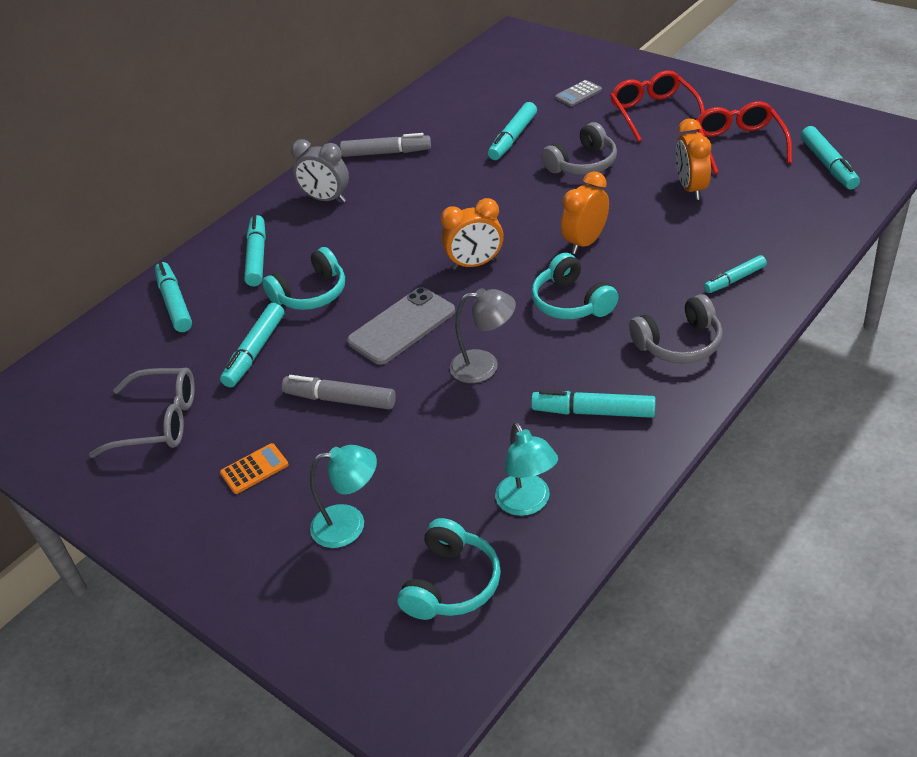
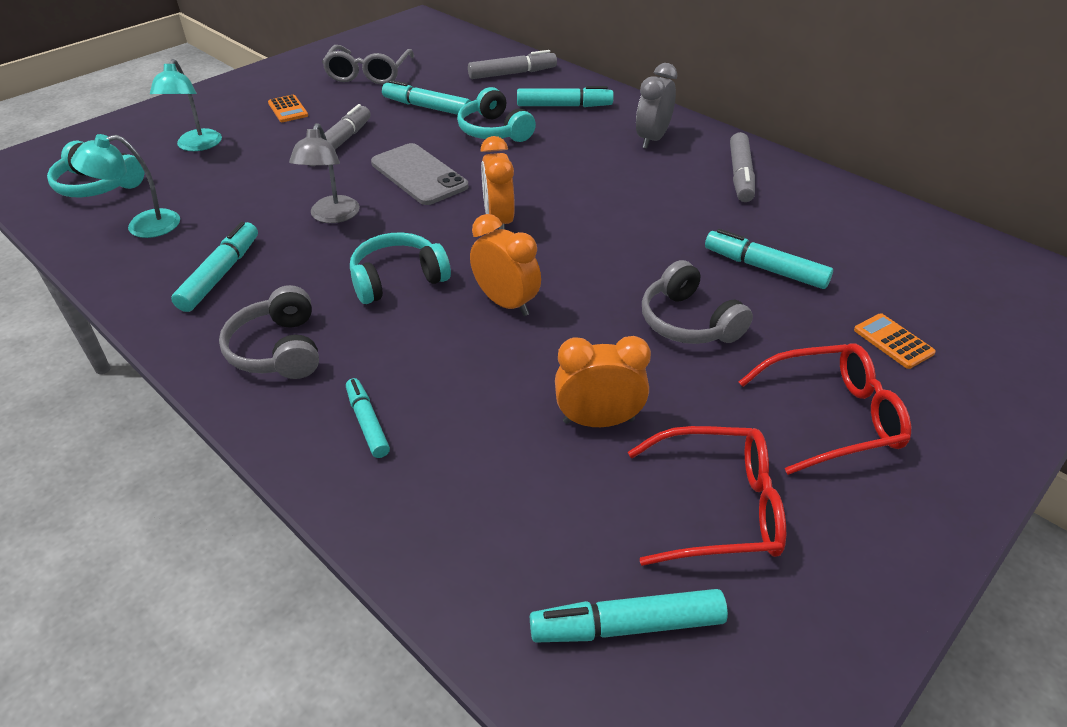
camera: 90 degrees right, 0 degrees up
turquoise marker [155,262,192,332] -> grey marker [468,50,557,79]
grey calculator [555,80,602,107] -> orange calculator [854,313,936,369]

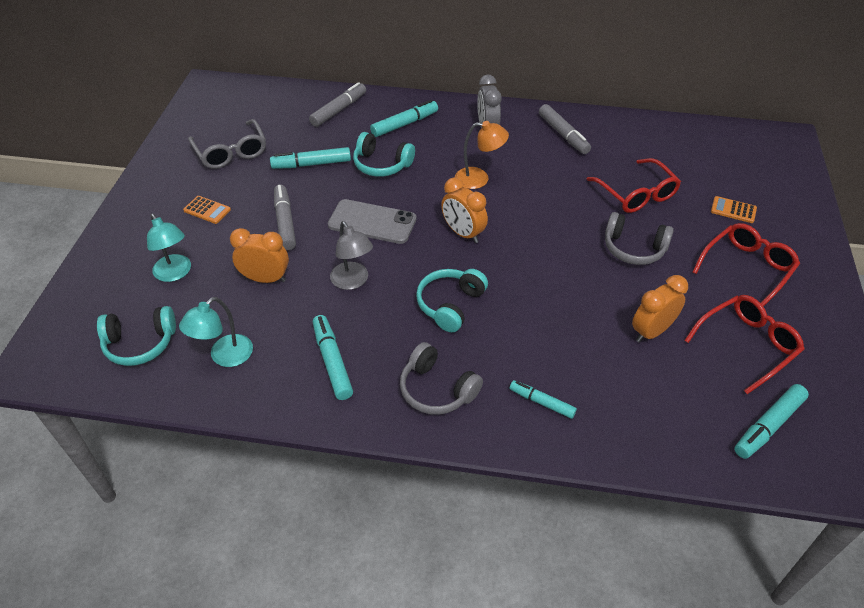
camera: 35 degrees left, 5 degrees up
orange clock [470,214,541,316] -> orange clock moved to [230,228,289,283]
turquoise marker [705,229,833,289] -> red glasses [586,158,681,213]
none -> orange lamp [455,121,509,189]

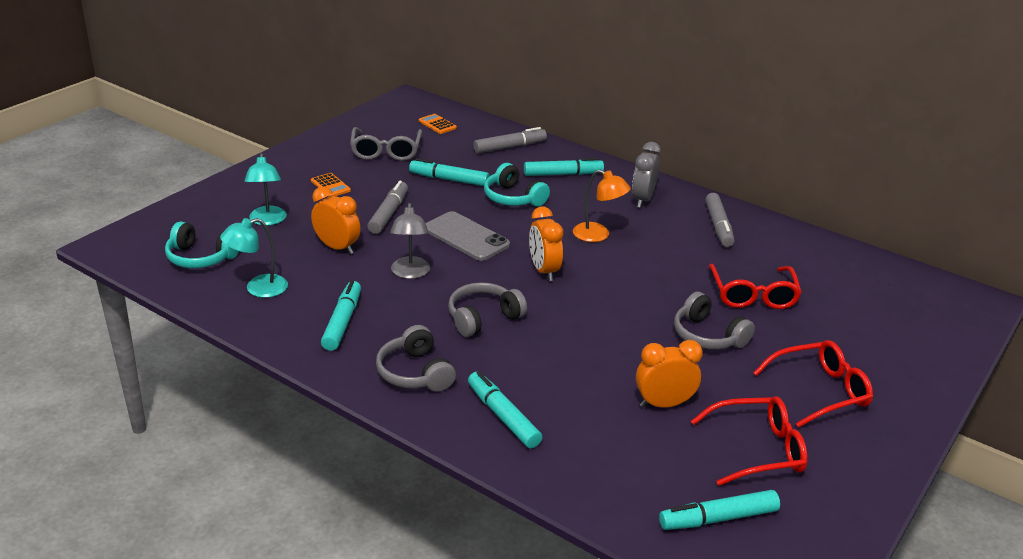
camera: 25 degrees right, 15 degrees down
turquoise headphones [416,269,488,332] -> grey headphones [448,282,527,337]
turquoise marker [510,380,577,419] -> turquoise marker [468,371,542,448], size x1.52
orange calculator [711,196,757,223] -> orange calculator moved to [419,114,457,134]

